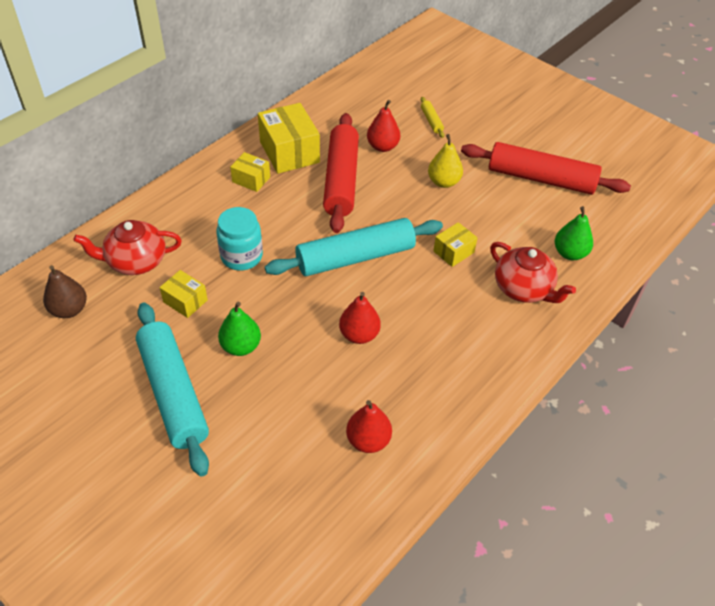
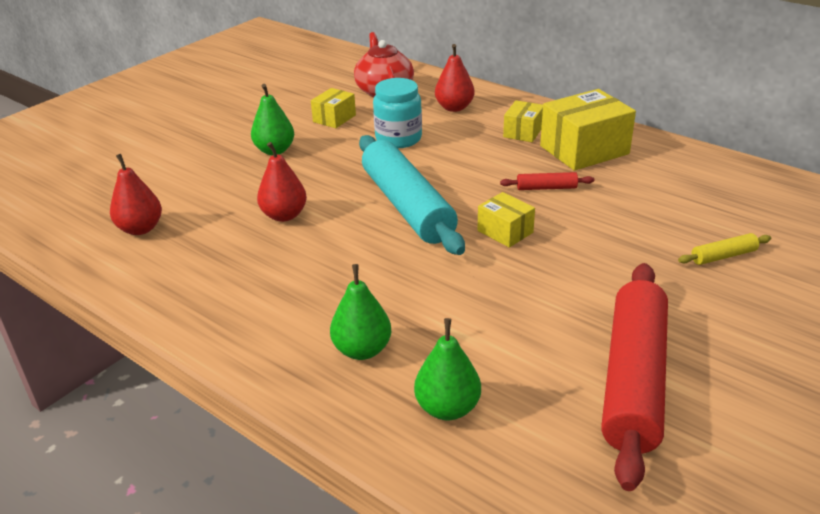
camera: 90 degrees right, 15 degrees down
brown pear [43,265,87,318] -> none
turquoise rolling pin [136,303,209,476] -> none
red rolling pin [323,113,359,233] -> red rolling pin [500,172,594,190], size x0.41
red pear [367,100,400,152] -> red pear moved to [435,44,475,112]
yellow pear [428,134,463,188] -> none
yellow box [433,222,477,267] -> yellow box moved to [478,192,535,248]
red teapot [490,242,576,303] -> green pear [330,264,391,360]

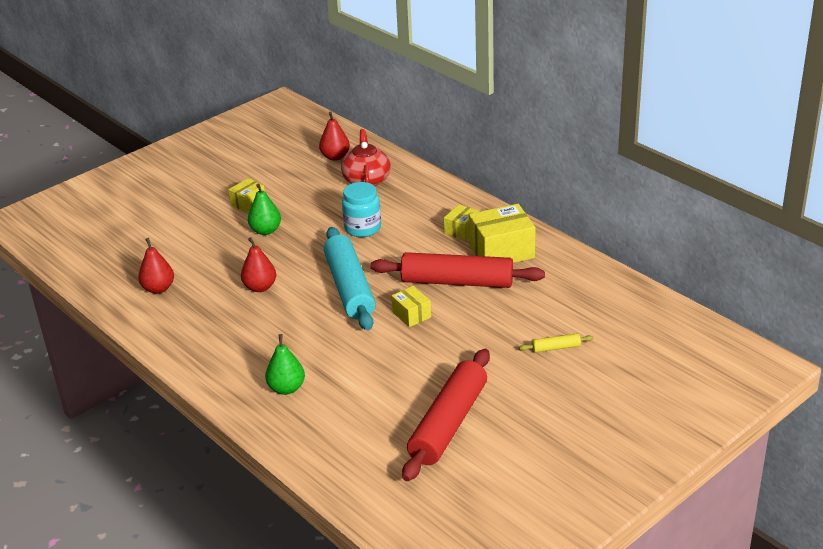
camera: 10 degrees right, 0 degrees up
yellow box [311,88,356,128] -> yellow box moved to [228,178,265,213]
green pear [414,318,481,420] -> none
red pear [435,44,475,112] -> red pear moved to [319,112,350,161]
red rolling pin [500,172,594,190] -> red rolling pin [370,252,545,288], size x2.46

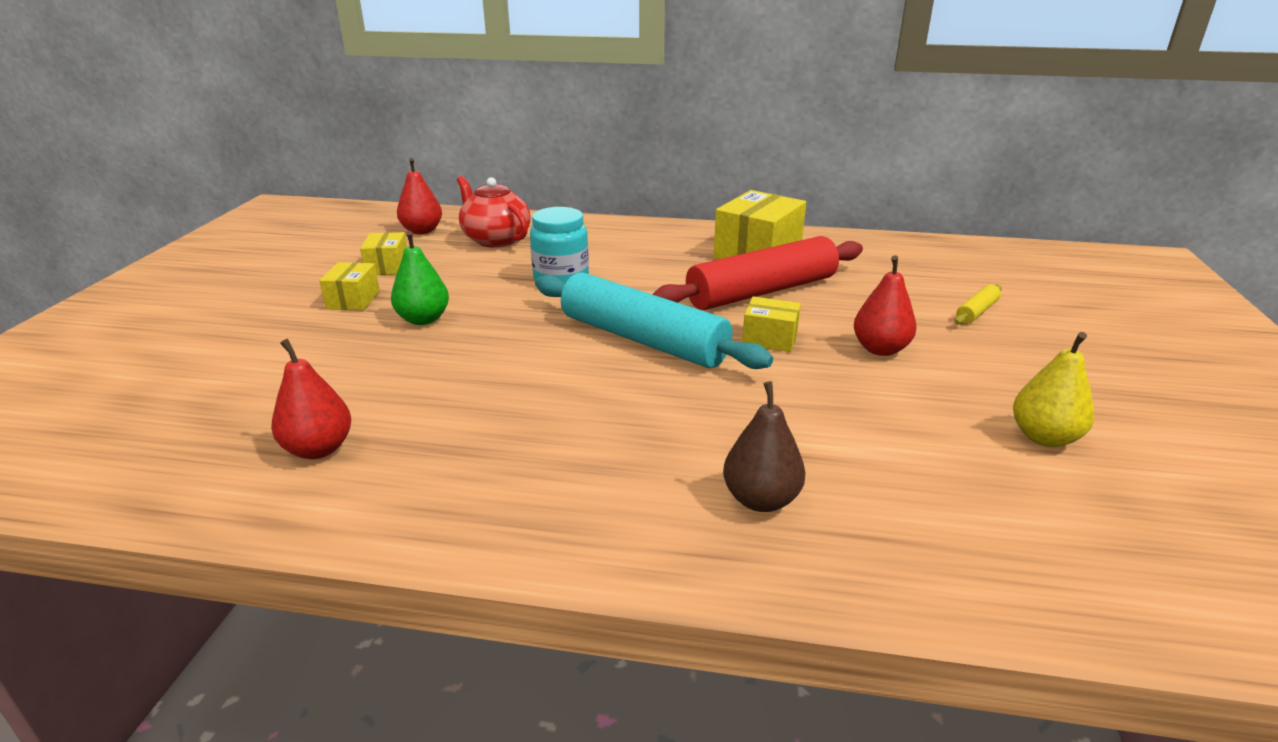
camera: 40 degrees left, 5 degrees down
red pear [241,237,276,292] -> red pear moved to [854,255,917,356]
green pear [265,334,305,395] -> brown pear [723,381,805,512]
red rolling pin [402,349,490,481] -> yellow pear [1013,332,1094,447]
yellow box [444,204,479,241] -> yellow box moved to [360,232,407,275]

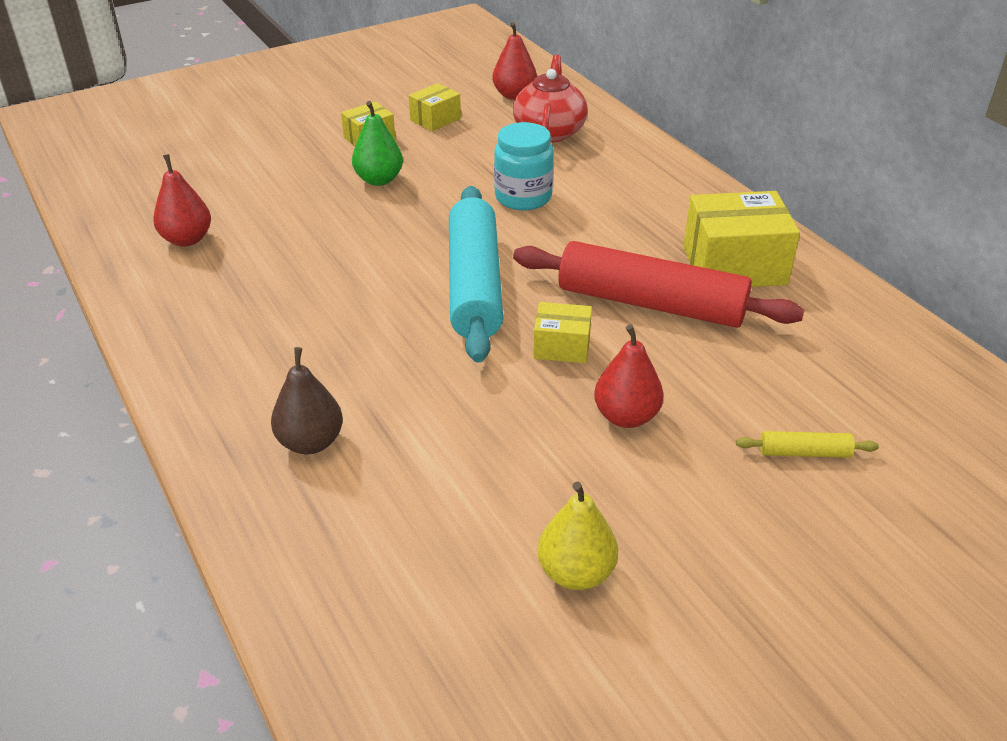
camera: 50 degrees right, 10 degrees up
yellow box [742,296,801,352] -> yellow box turned 60 degrees counterclockwise [533,302,592,363]

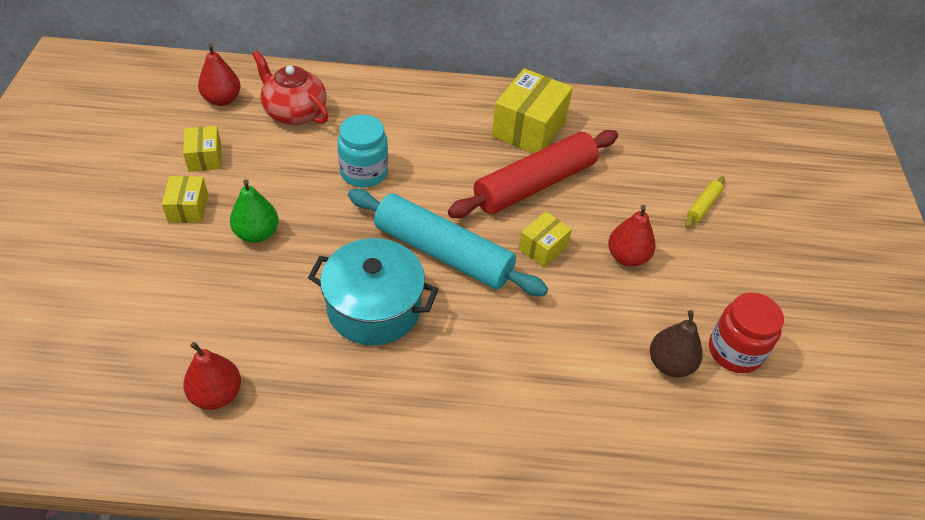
camera: 60 degrees left, 10 degrees up
brown pear [271,347,343,454] -> brown pear moved to [650,310,703,377]
yellow pear [538,482,618,590] -> red jar [709,293,784,373]
none -> turquoise pot [308,238,438,345]

